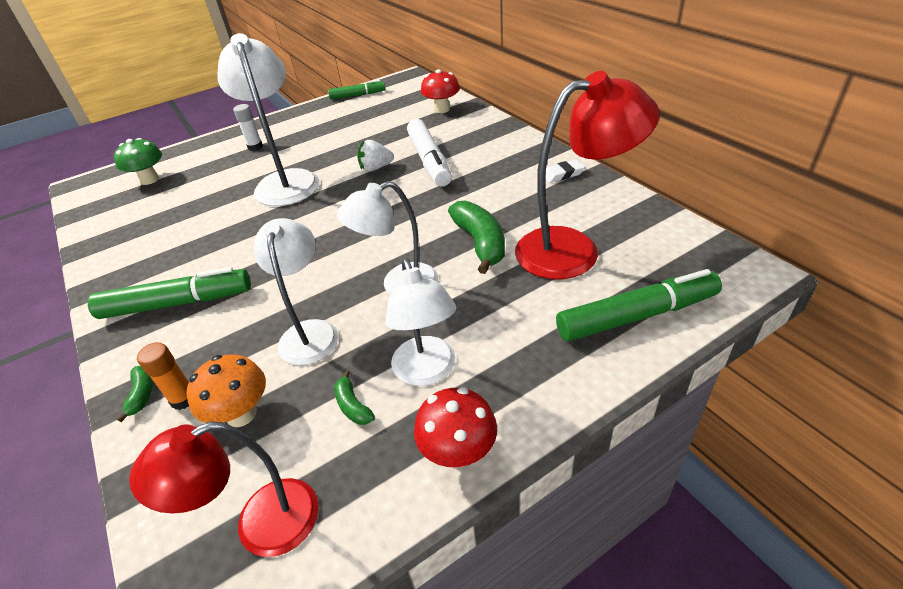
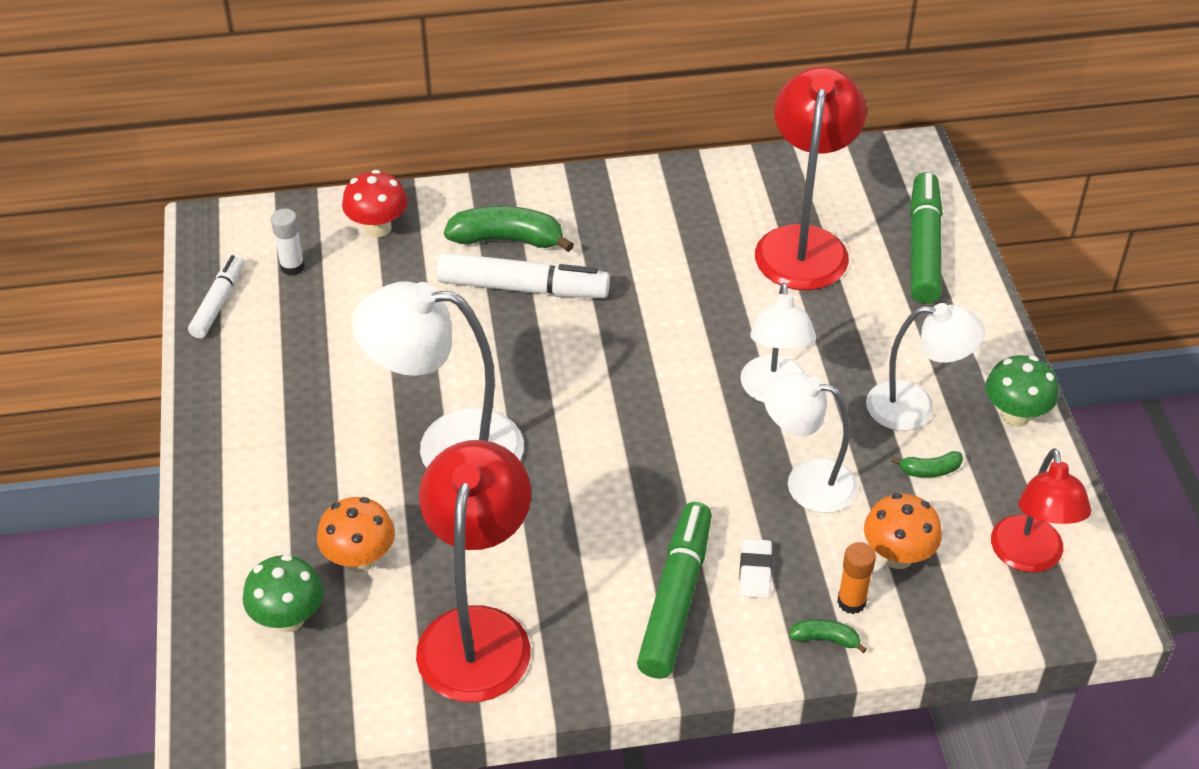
camera: 70 degrees left, 5 degrees up
white glue stick [233,104,263,151] -> white glue stick moved to [271,208,305,276]
green marker [328,80,385,100] -> white marker [188,254,244,338]
white strawberry [357,140,394,171] -> none
red mushroom [414,387,497,468] -> green mushroom [985,355,1059,427]
green banana [448,201,505,274] -> green banana moved to [444,206,574,252]
white eraser [546,159,585,183] -> white eraser moved to [739,539,772,599]
none -> orange mushroom [317,497,395,573]
none -> red lamp [416,440,531,702]

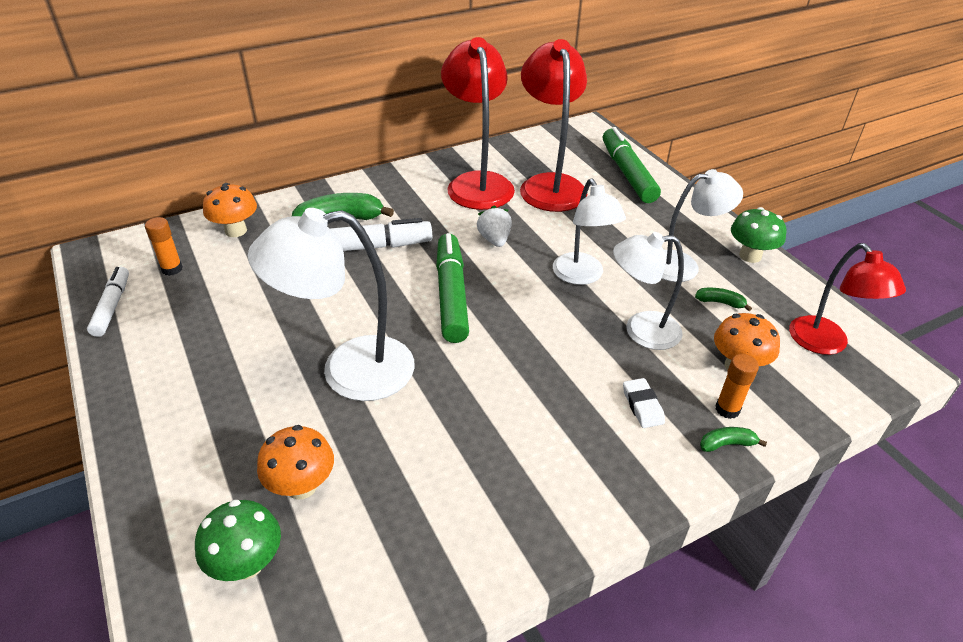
camera: 20 degrees left, 5 degrees down
white glue stick [271,208,305,276] -> orange glue stick [145,217,183,276]
red mushroom [342,170,408,238] -> orange mushroom [203,183,257,237]
red lamp [416,440,531,702] -> red lamp moved to [441,37,515,210]
green marker [637,502,712,679] -> green marker moved to [436,233,469,343]
green banana [892,451,963,478] -> green banana turned 135 degrees counterclockwise [695,288,752,311]
none -> white strawberry [477,206,512,247]

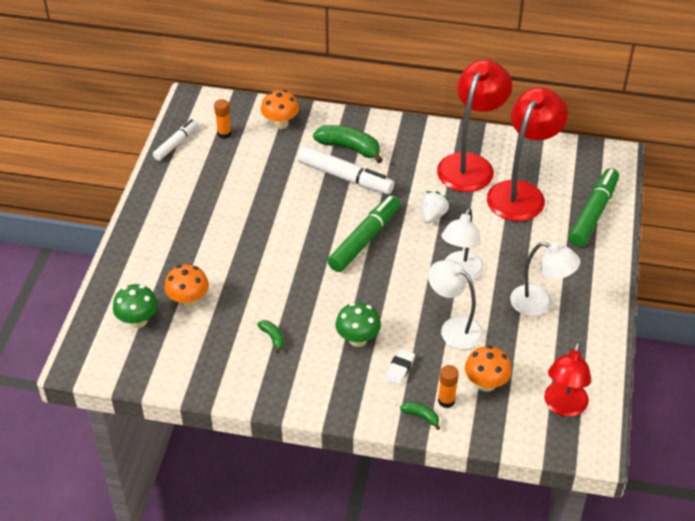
camera: 40 degrees right, 5 degrees up
white lamp [248,208,415,401] -> none
green banana [695,288,752,311] -> green banana moved to [257,320,284,353]
green mushroom [731,207,786,263] -> green mushroom moved to [335,302,381,347]

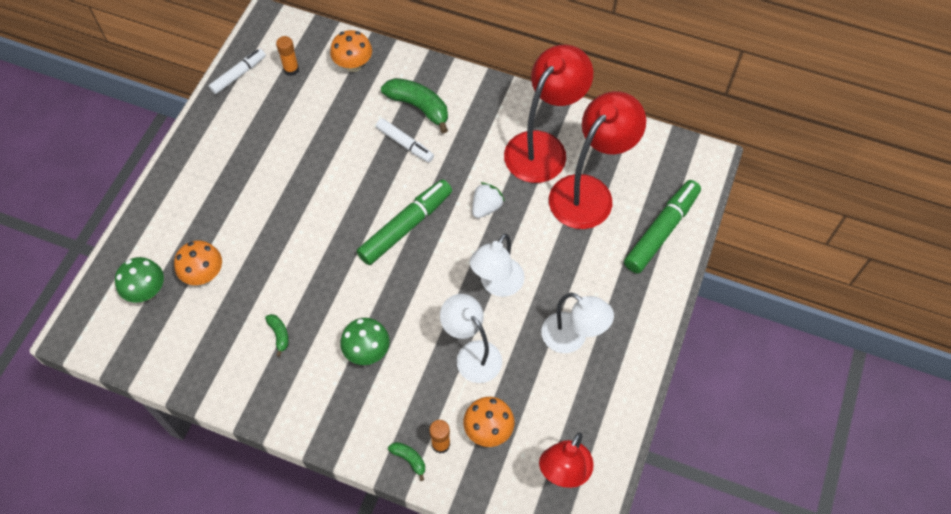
camera: 10 degrees right, 15 degrees up
white marker [298,146,394,195] -> white marker [376,118,434,163], size x0.62
white eraser [385,349,415,385] -> none

